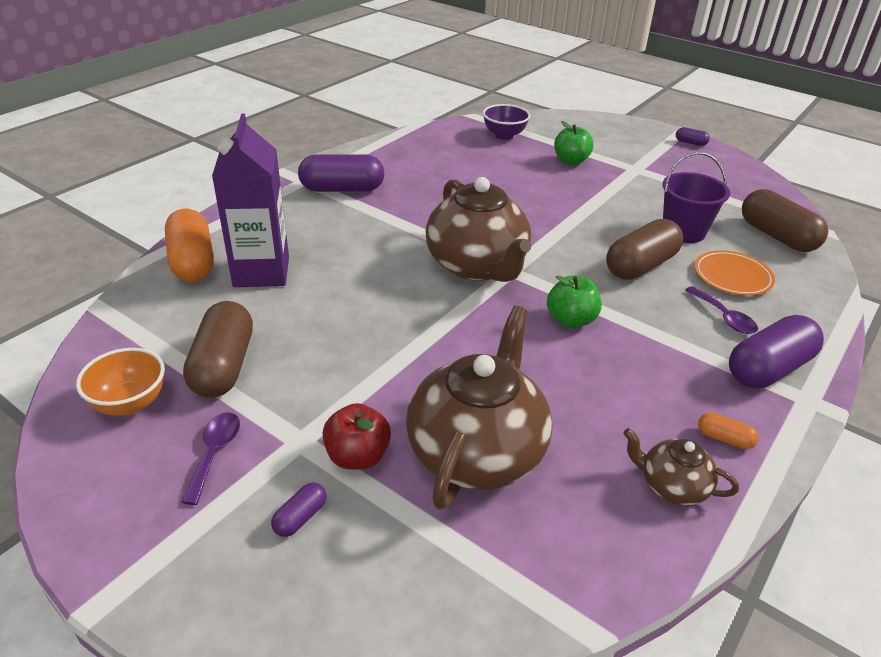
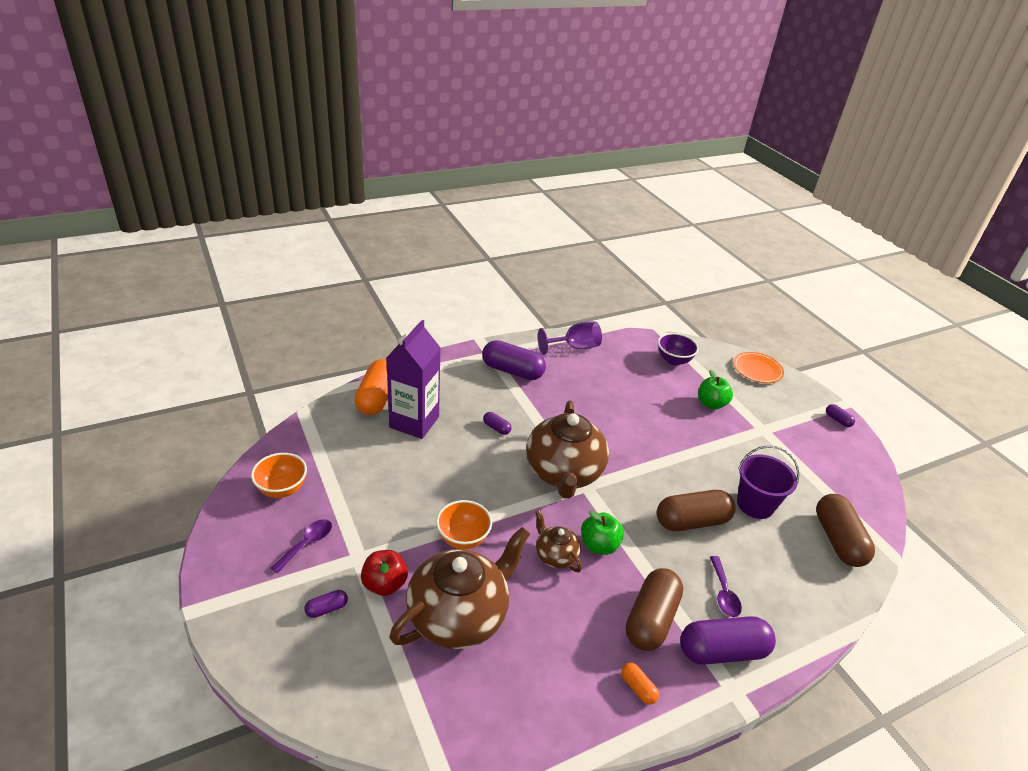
camera: 25 degrees right, 0 degrees up
brown capsule [183,301,253,398] -> brown capsule moved to [626,568,683,651]
brown teapot [623,428,739,506] -> brown teapot moved to [535,510,582,572]
orange plate [694,250,775,296] -> orange plate moved to [733,352,784,383]
none -> orange bowl [436,500,492,549]
none -> purple capsule [483,412,512,435]
none -> purple goblet [538,322,602,355]

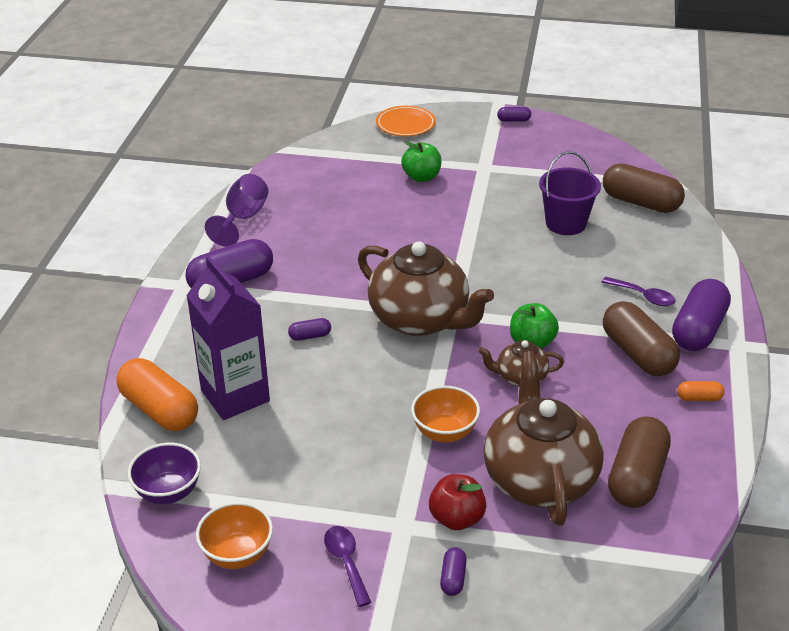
camera: 50 degrees left, 0 degrees up
brown capsule [657,490,736,531] -> brown capsule moved to [608,416,671,508]
purple bowl [658,333,699,366] -> purple bowl moved to [128,443,201,504]

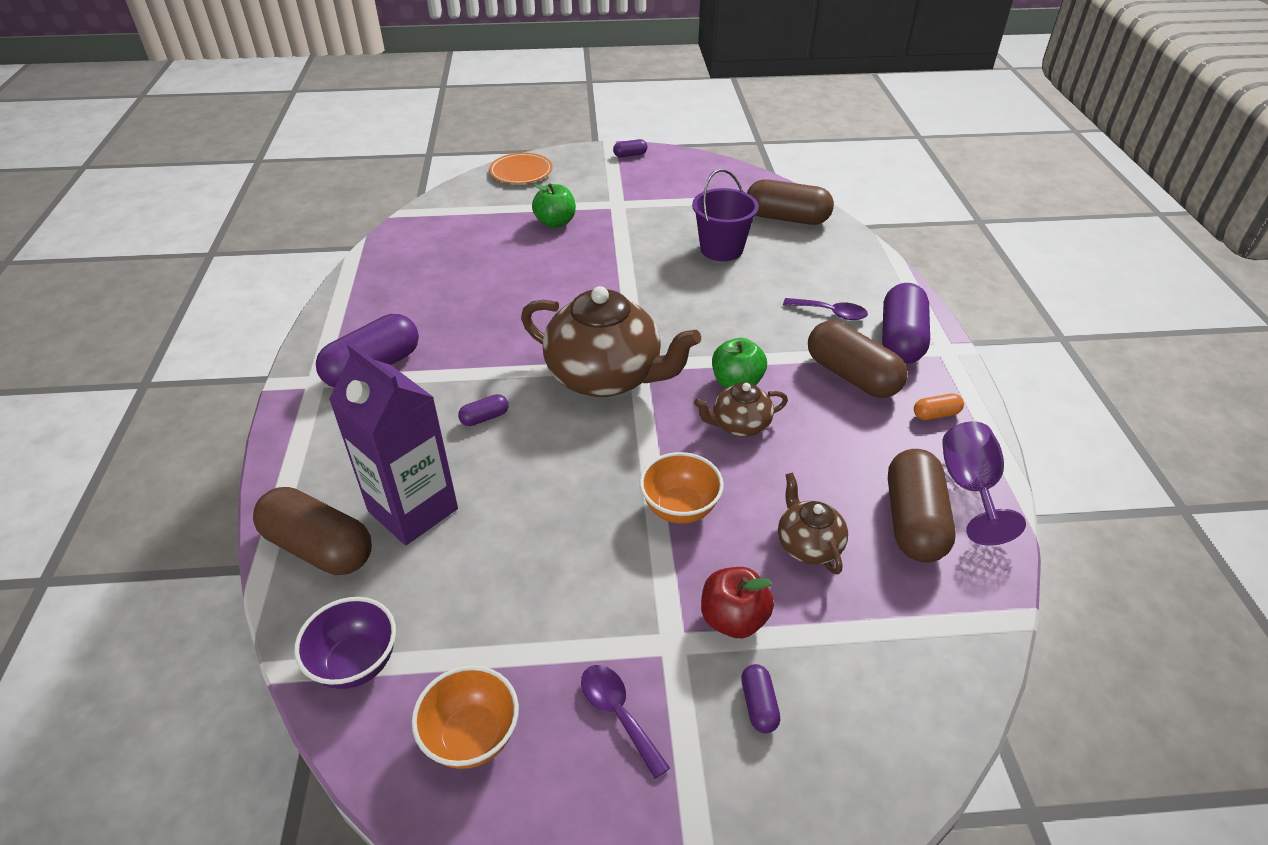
camera: 15 degrees left, 5 degrees up
orange capsule [116,358,198,431] -> brown capsule [253,487,372,575]
purple goblet [205,174,269,247] -> purple goblet moved to [942,421,1026,546]
brown teapot [484,351,604,526] -> brown teapot [778,472,848,575], size x0.49

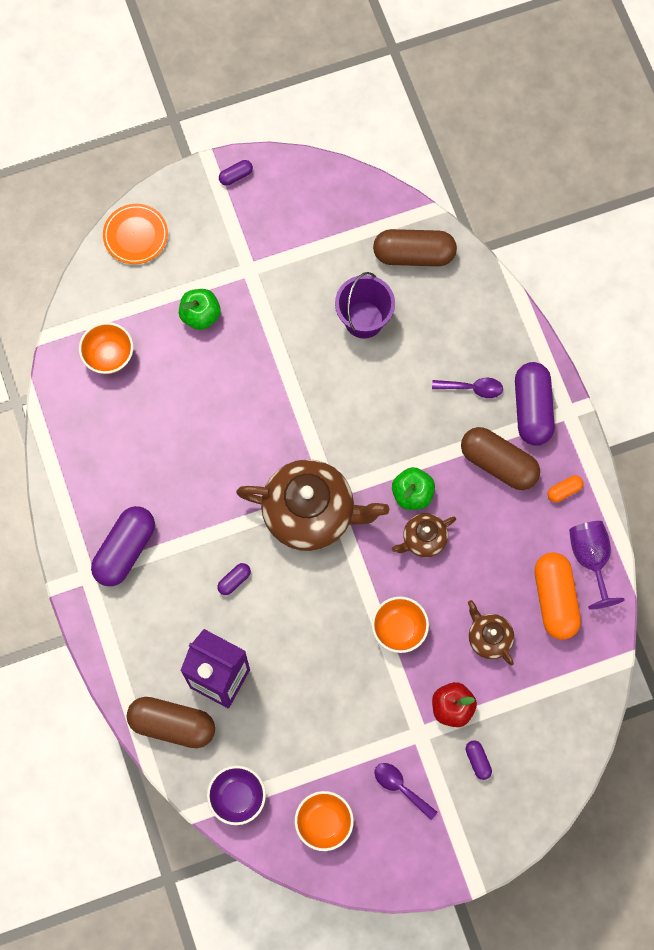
camera: 15 degrees left, 30 degrees up
brown capsule [888,449,956,563] -> orange capsule [534,552,581,640]
none -> orange bowl [79,322,133,374]

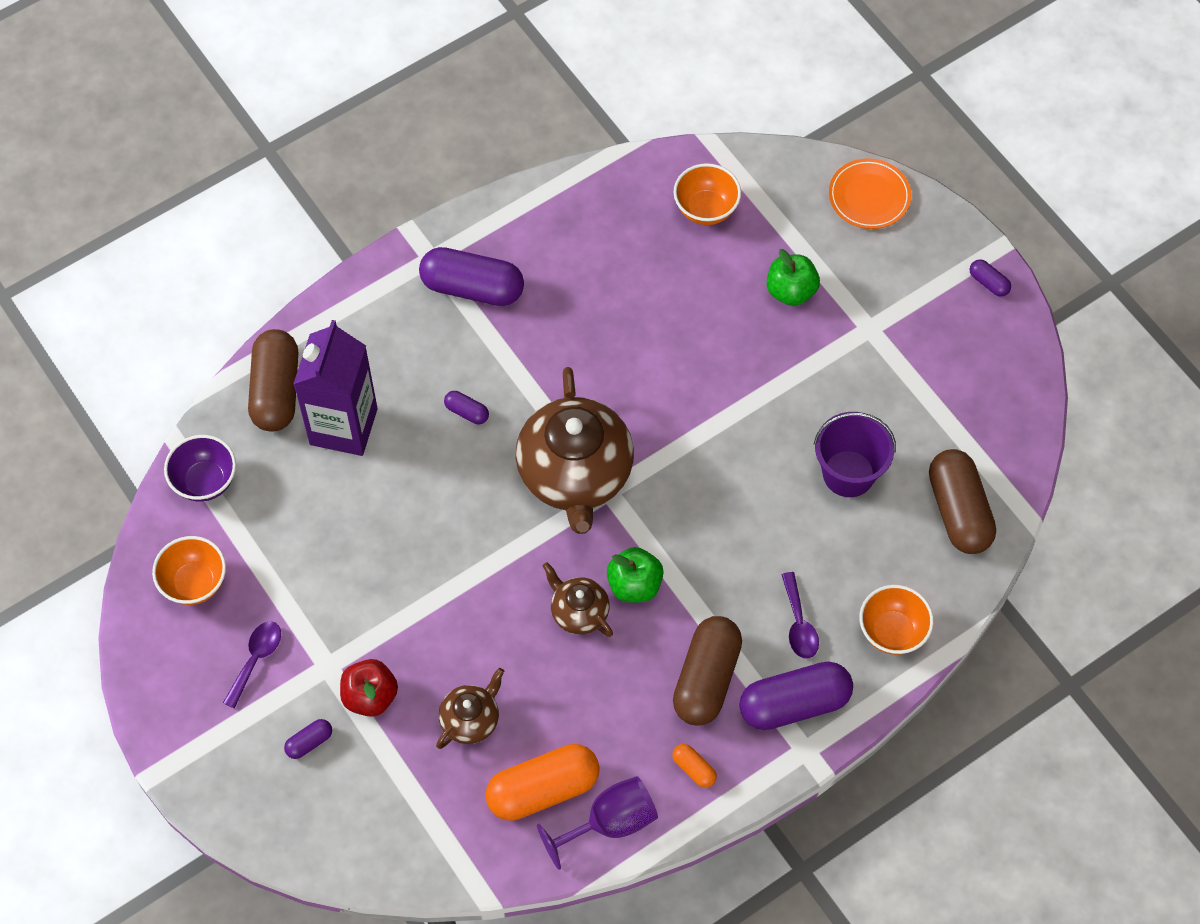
camera: 75 degrees right, 10 degrees down
orange bowl [372,597,429,653] -> orange bowl moved to [859,585,934,655]

